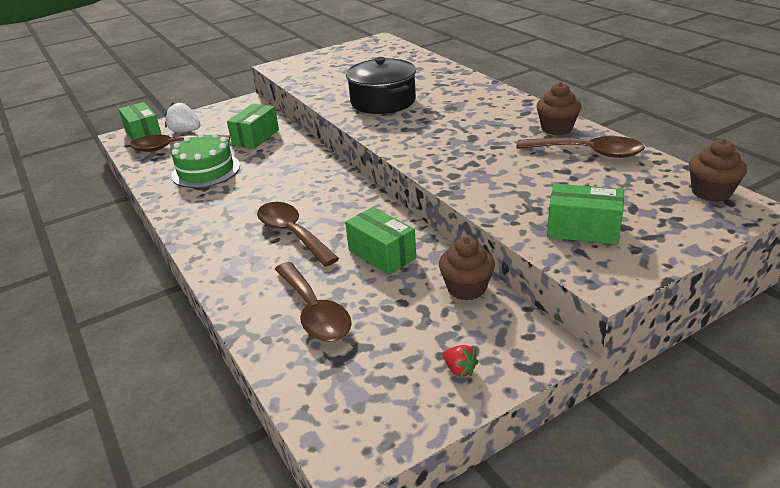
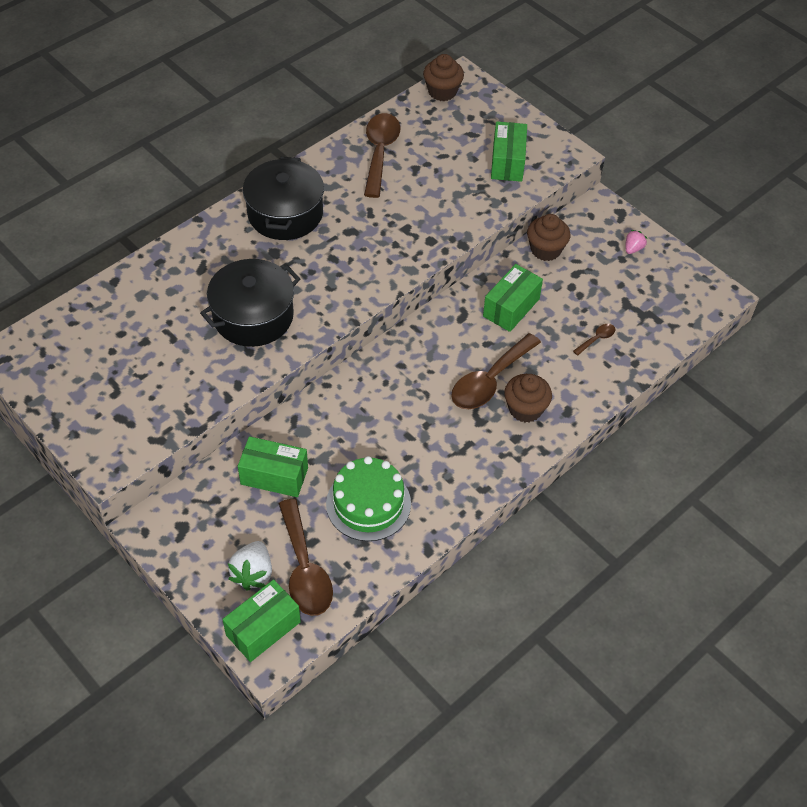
camera: 105 degrees left, 20 degrees up
brown spoon [275,262,352,342] -> brown spoon [573,324,615,356], size x0.44
red strawberry [443,345,479,377] -> pink strawberry [625,230,647,254]
brown cupcake [536,82,581,135] -> brown cupcake moved to [504,374,552,423]
none -> black pot [243,157,324,240]

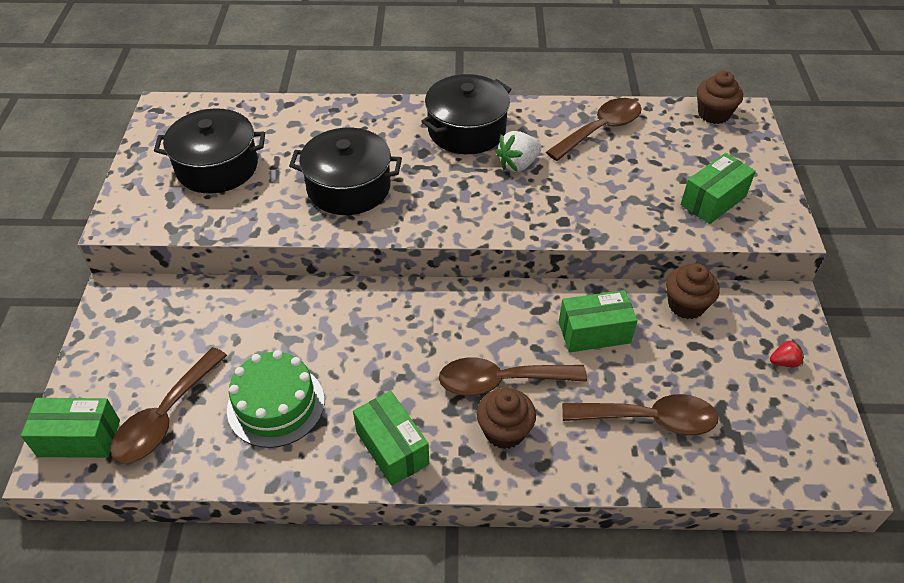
camera: 45 degrees right, 5 degrees down
white strawberry [228,541,272,591] -> white strawberry moved to [496,131,542,172]
green box [238,436,308,497] -> green box moved to [353,391,429,486]
brown spoon [573,324,615,356] -> brown spoon [562,394,718,435], size x2.27
pink strawberry [625,230,647,254] -> red strawberry [770,339,804,367]
none -> black pot [154,108,265,194]

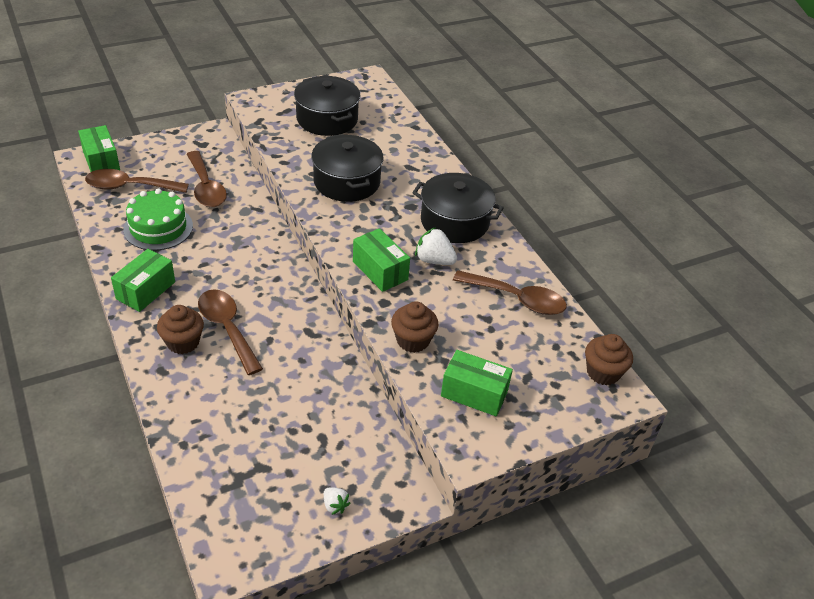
camera: 60 degrees right, 5 degrees down
green box [559,290,638,352] -> green box moved to [353,228,410,292]
brown spoon [562,394,718,435] -> brown spoon moved to [187,151,227,207]
brown cupcake [666,263,720,319] -> brown cupcake moved to [391,301,439,353]
red strawberry [770,339,804,367] -> white strawberry [324,487,350,515]

